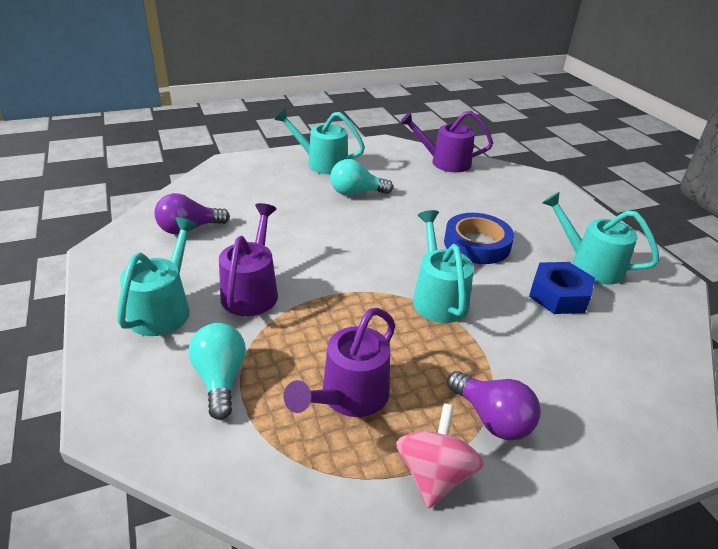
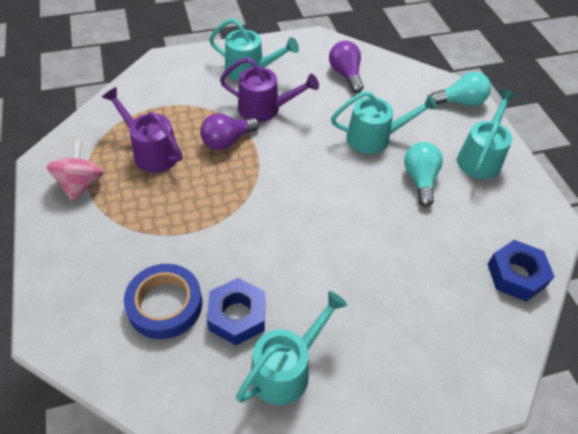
camera: 95 degrees right, 15 degrees up
turquoise light bulb [189,323,246,420] -> turquoise light bulb moved to [431,72,491,106]
pink spinning top [396,403,484,508] -> pink spinning top turned 105 degrees counterclockwise [47,140,103,202]
purple watering can [400,111,493,172] -> blue nut [488,240,555,301]
turquoise watering can [413,210,474,323] -> turquoise watering can moved to [331,91,437,154]
blue tape [444,213,514,264] -> blue tape moved to [124,264,202,339]
purple light bulb [447,371,541,440] -> purple light bulb moved to [200,113,259,151]

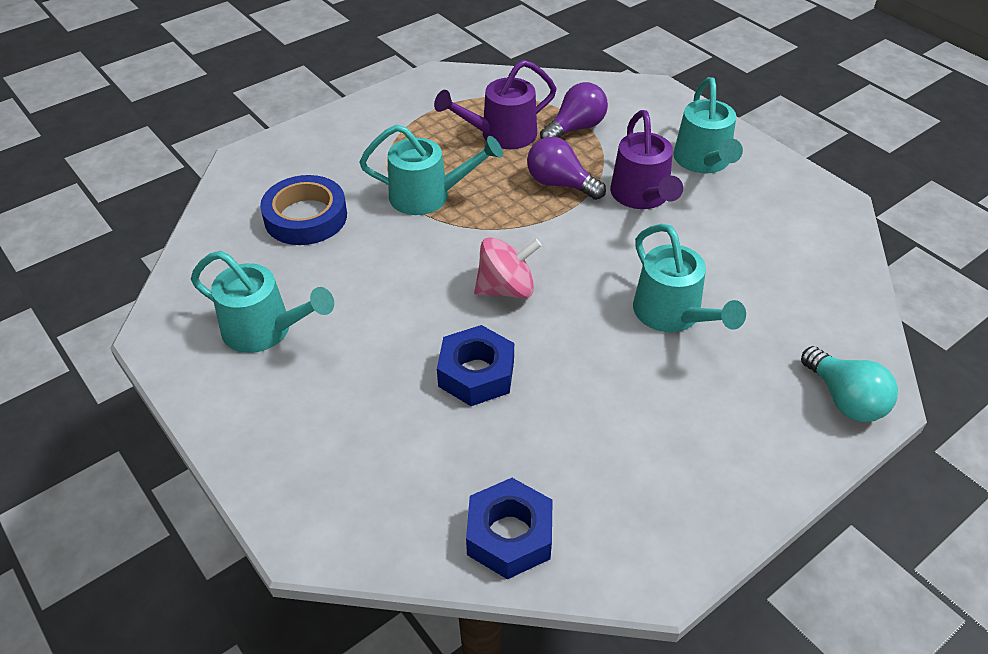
camera: 70 degrees right, 5 degrees down
pink spinning top [47,140,103,202] -> pink spinning top moved to [474,237,542,298]
purple watering can [102,87,182,173] -> purple watering can turned 135 degrees counterclockwise [434,60,557,149]
blue nut [207,278,265,345] -> blue nut moved to [437,325,514,406]
purple light bulb [329,41,364,93] -> purple light bulb moved to [540,82,608,139]
turquoise light bulb [404,142,443,207] -> none
turquoise watering can [457,89,517,179] -> turquoise watering can moved to [359,125,503,215]

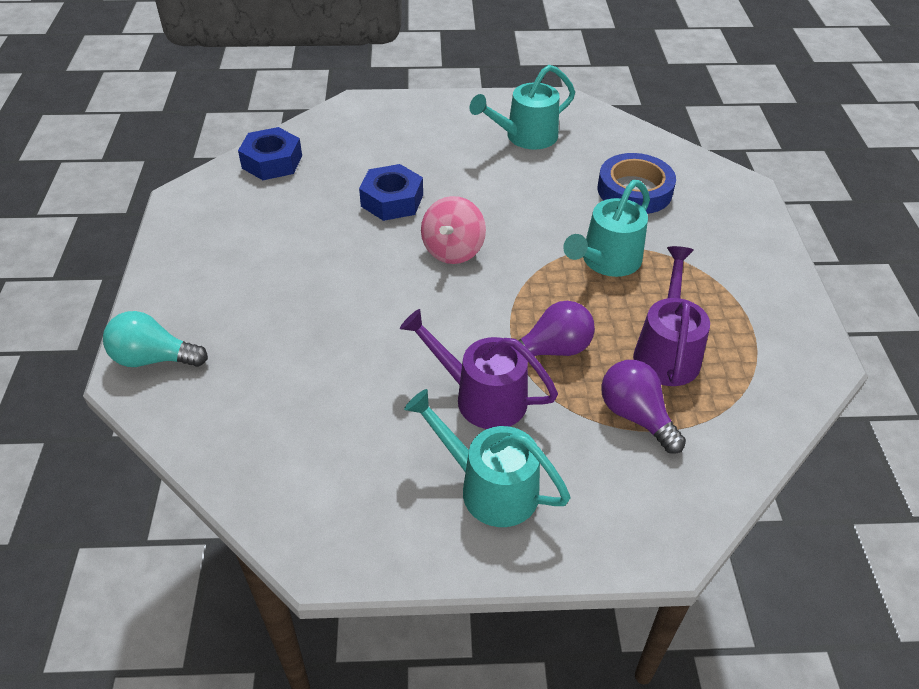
camera: 125 degrees right, 0 degrees up
purple light bulb [540,82,608,139] -> purple light bulb turned 150 degrees clockwise [601,360,686,454]
turquoise watering can [633,224,746,332] -> none

